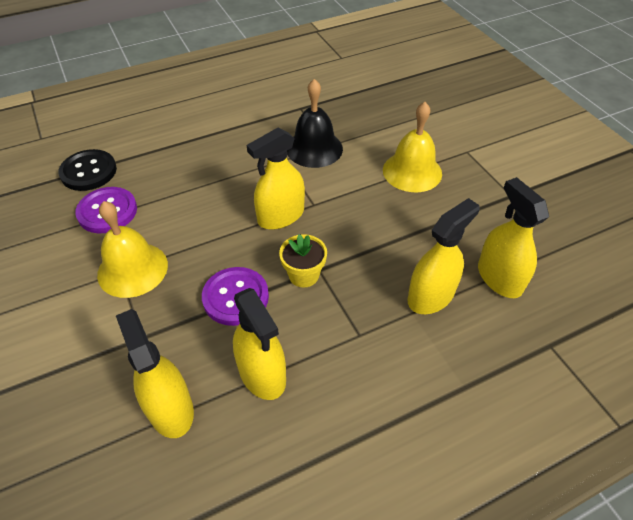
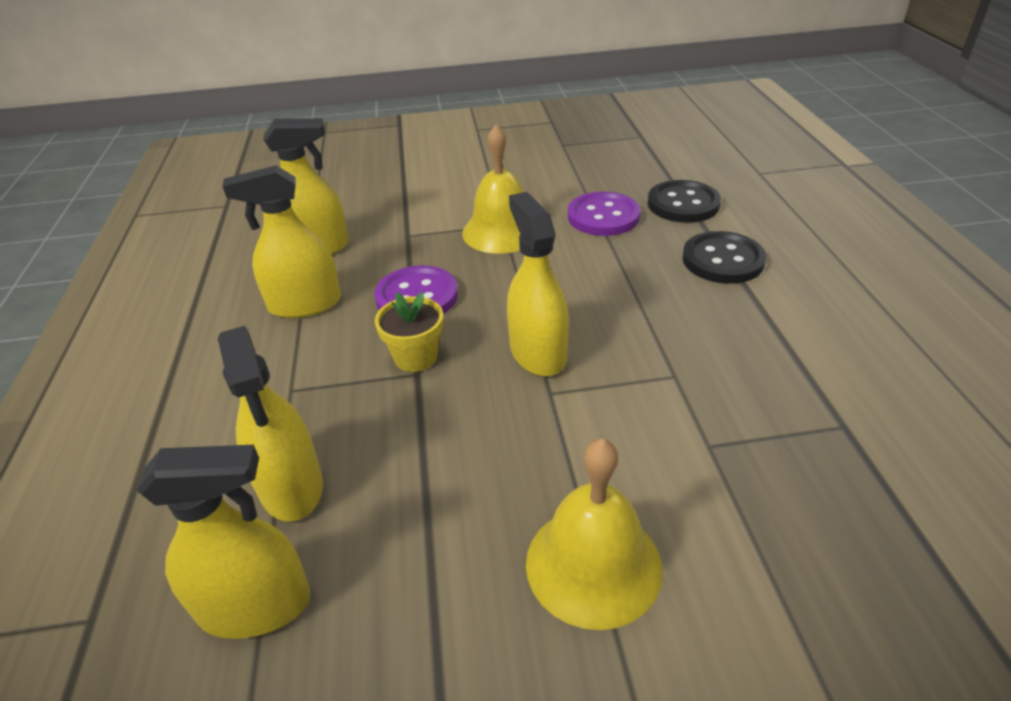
camera: 110 degrees right, 10 degrees down
black bell [287,79,343,168] -> none
none -> black button [682,231,766,284]

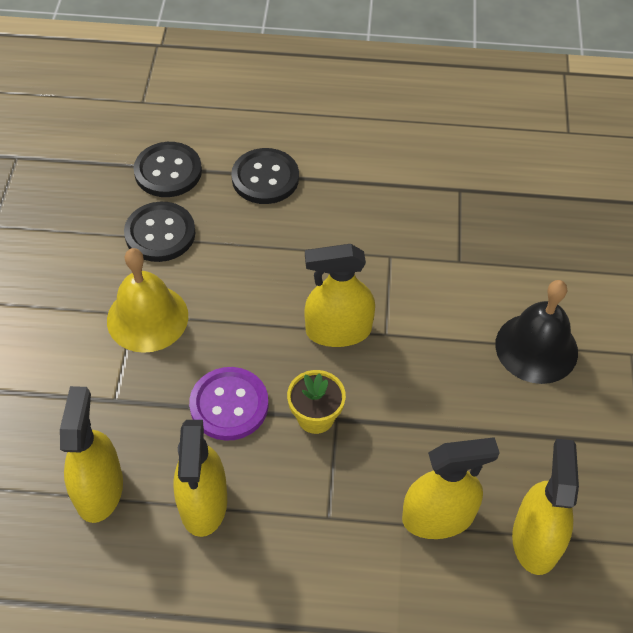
camera: 80 degrees left, 15 degrees up
yellow bell [526,438,663,630] -> black bell [495,280,578,384]
purple button [568,191,641,236] -> black button [124,202,196,262]

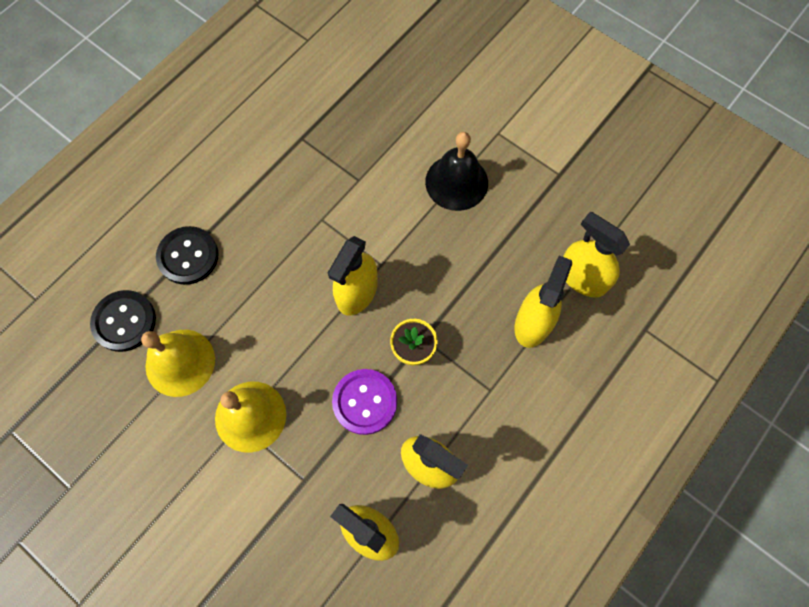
camera: 55 degrees left, 15 degrees up
black button [124,202,196,262] -> yellow bell [141,330,215,397]

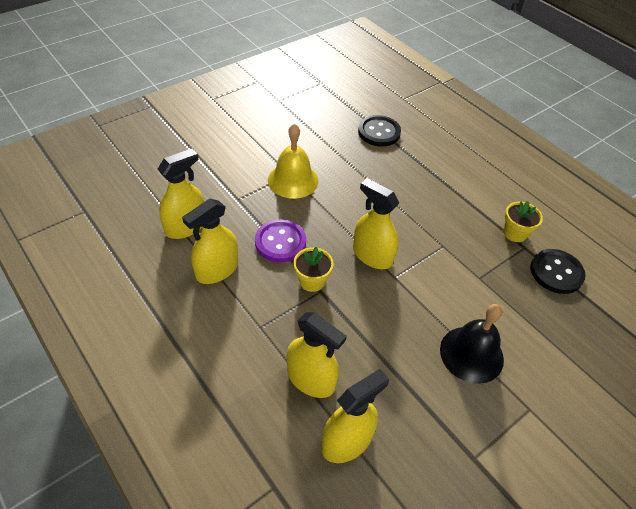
camera: 100 degrees right, 20 degrees down
yellow bell [141,330,215,397] -> none
black button [156,226,219,285] -> black button moved to [530,249,586,294]
none -> yellow flower pot [504,201,543,242]

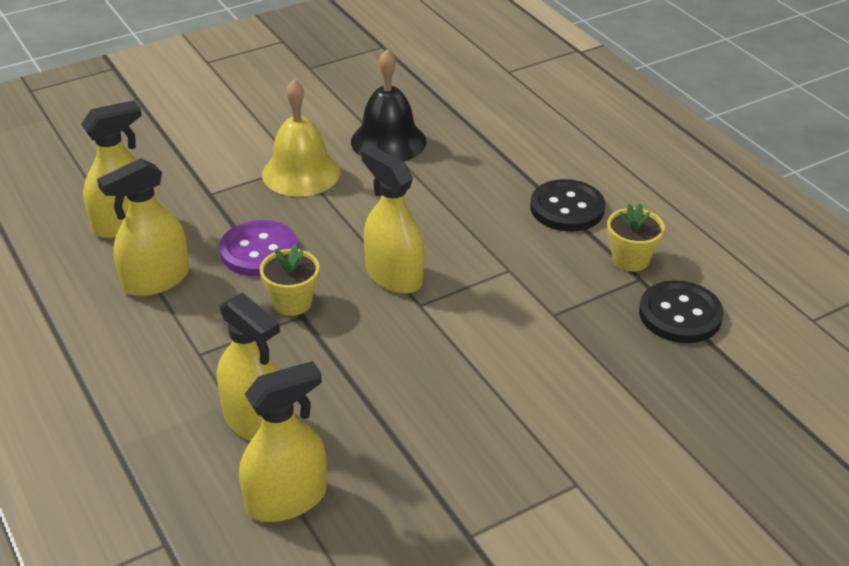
camera: 10 degrees right, 10 degrees down
black button [358,115,401,146] -> black button moved to [530,179,605,232]
black bell [440,304,504,384] -> black bell moved to [351,49,426,162]

